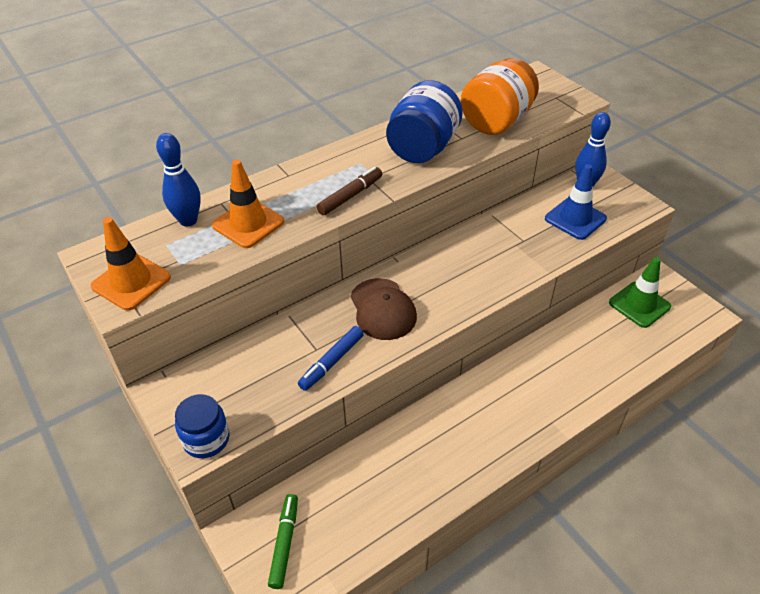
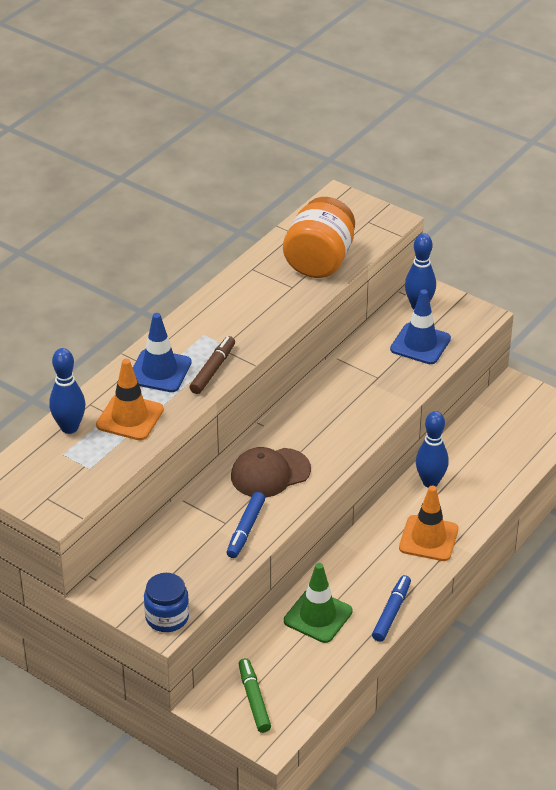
camera: 20 degrees left, 5 degrees down
orange traffic cone [91,217,171,311] -> orange traffic cone moved to [399,486,458,561]
brown cap [350,278,417,340] -> brown cap turned 105 degrees clockwise [231,447,311,498]
blue jar [386,80,463,163] -> none
green traffic cone [609,257,671,328] -> green traffic cone moved to [284,563,353,643]
none -> blue traffic cone [133,313,192,392]
none -> blue marker [372,575,411,642]
none -> blue bowling pin [416,411,449,488]

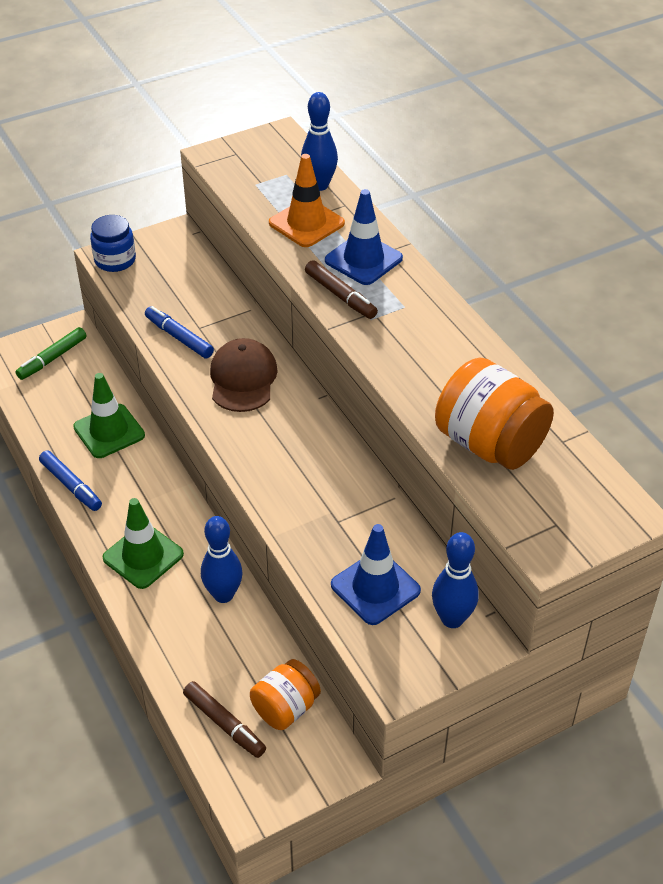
camera: 115 degrees right, 5 degrees up
green marker [239,658,271,733] -> green marker turned 120 degrees clockwise [15,327,87,380]
orange traffic cone [399,486,458,561] -> green traffic cone [103,498,184,589]
none -> brown marker [183,681,266,758]
none -> orange jar [250,659,321,730]

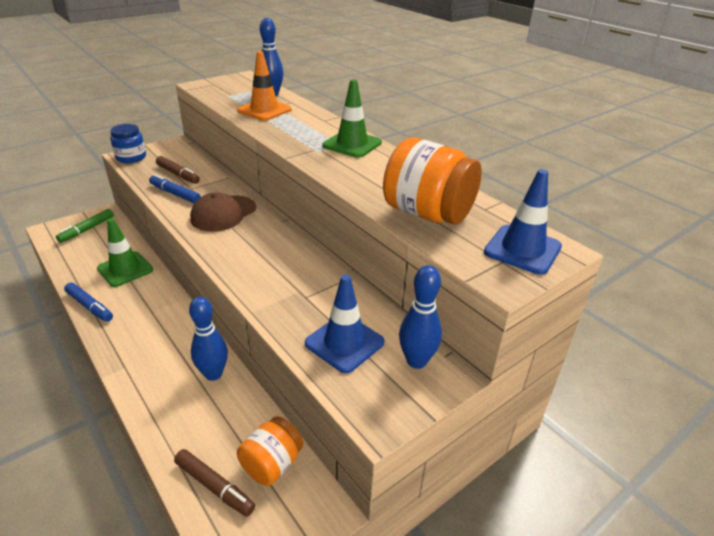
camera: 10 degrees left, 10 degrees down
green traffic cone [103,498,184,589] -> green traffic cone moved to [323,79,382,158]
brown cap [210,338,278,412] -> brown cap turned 135 degrees counterclockwise [190,192,256,232]
brown marker [305,260,378,319] -> brown marker moved to [156,156,200,184]
blue traffic cone [325,189,403,285] -> blue traffic cone moved to [484,169,562,275]

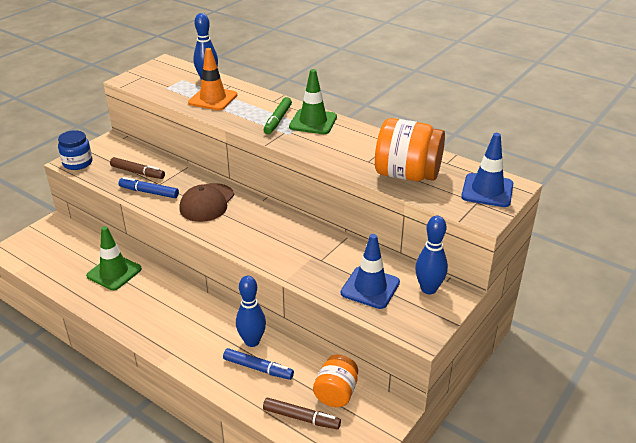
camera: 15 degrees left, 0 degrees up
green marker [56,209,114,243] -> green marker moved to [264,97,292,134]
blue marker [64,283,113,322] -> blue marker moved to [223,348,294,380]

